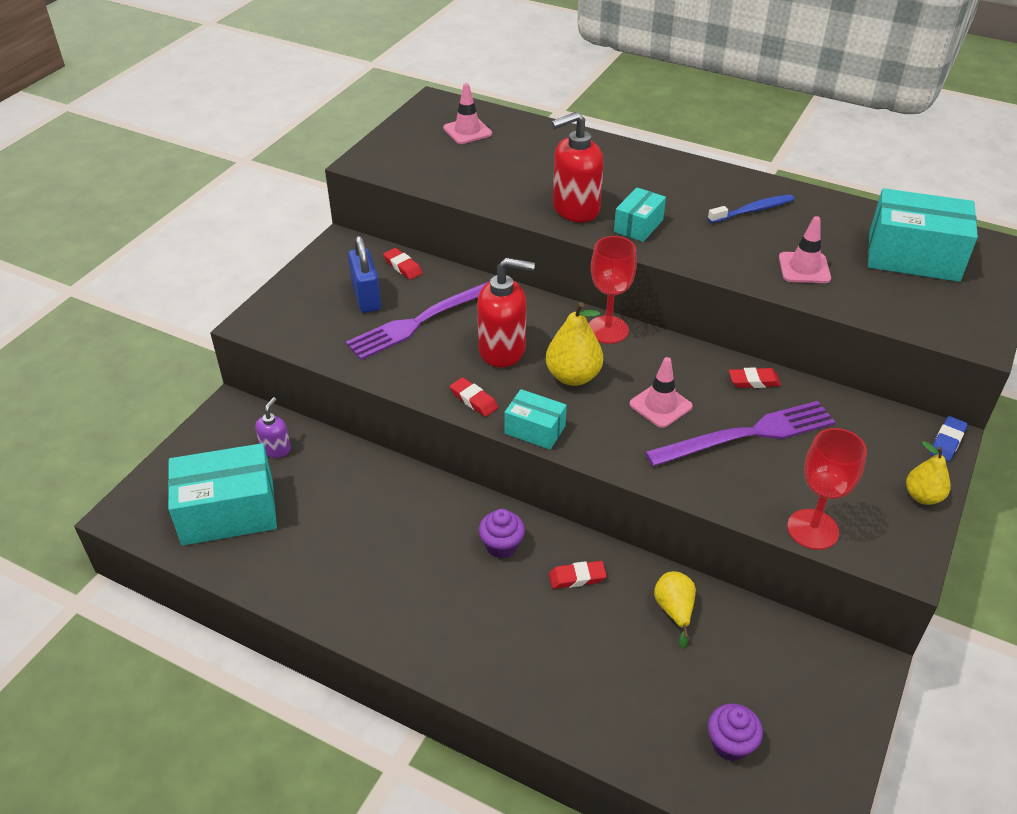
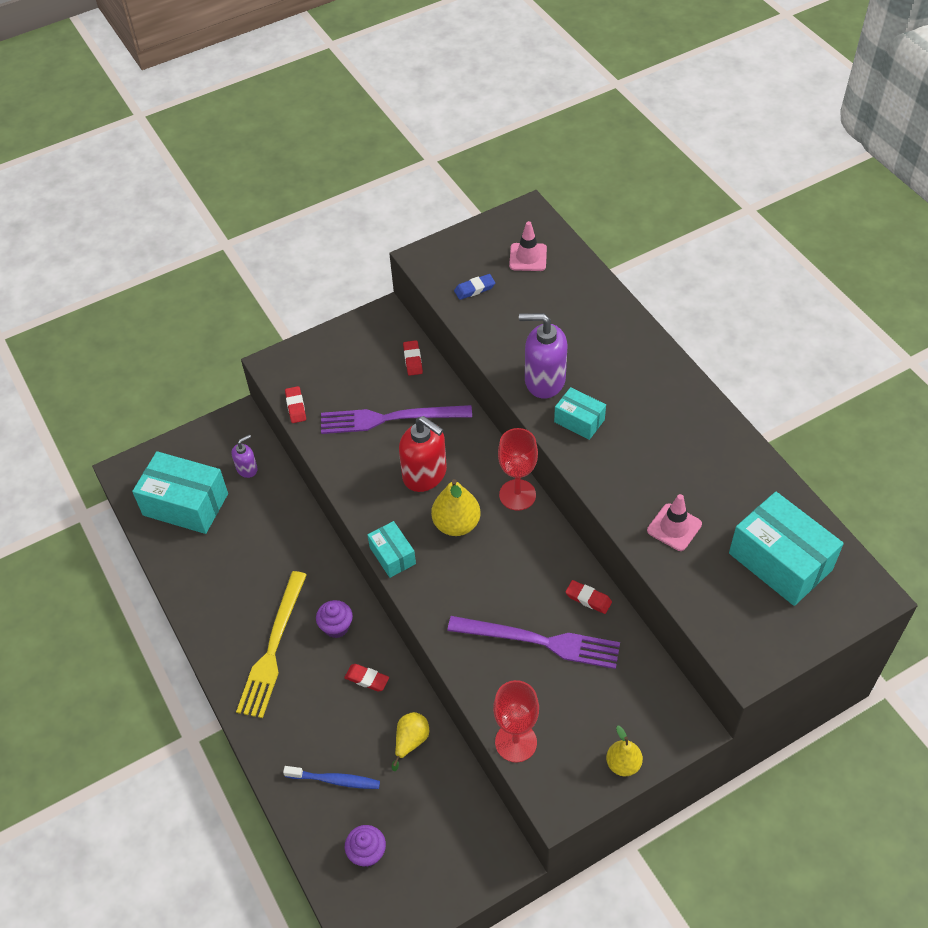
camera: 35 degrees right, 10 degrees up
blue padlock [348,236,381,313] -> none
red eraser [450,377,498,417] -> red eraser moved to [285,386,306,423]
red soap dispenser [551,112,604,222] -> purple soap dispenser [519,313,567,399]
turquoise box [614,187,666,242] -> turquoise box turned 60 degrees clockwise [554,387,606,440]
pink traffic cone [629,357,693,428] -> none
blue toothbrush [708,195,794,223] -> blue toothbrush moved to [283,766,380,789]
blue eraser [930,416,968,461] -> blue eraser moved to [454,274,495,300]
none -> yellow fork [236,571,307,718]

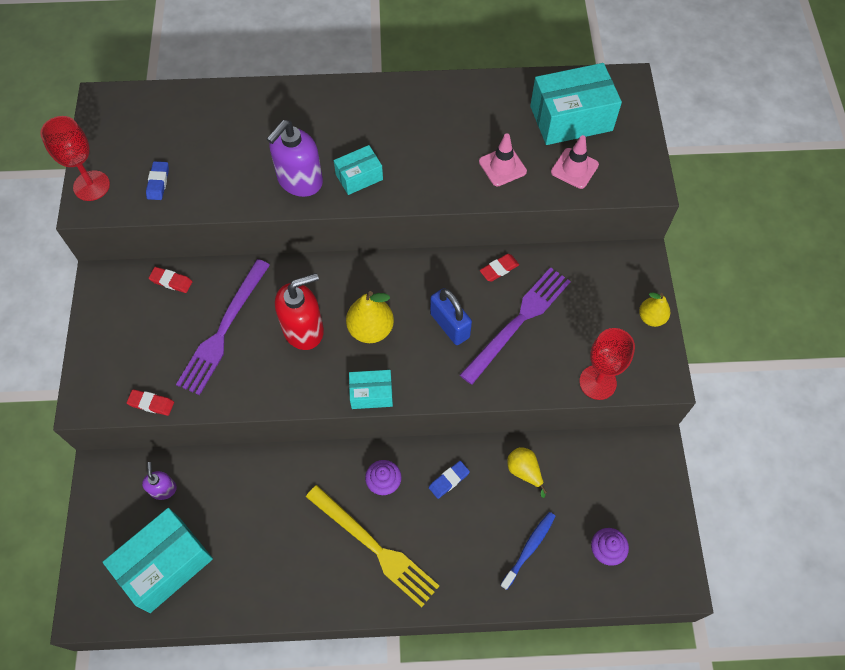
camera: 65 degrees left, 10 degrees up
red eraser [344,664,389,692] -> blue eraser [429,461,470,499]
red goblet [498,428,538,511] -> red goblet moved to [40,116,110,201]
pink traffic cone [509,221,547,271] -> pink traffic cone moved to [551,135,599,189]
none -> blue padlock [430,288,472,345]

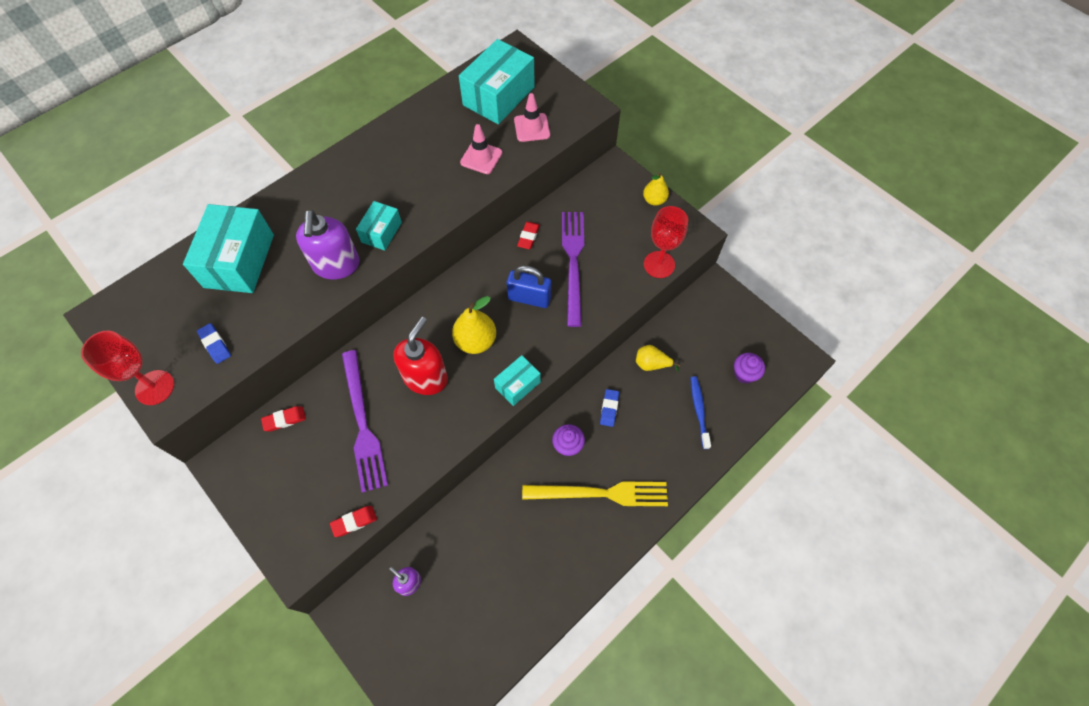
camera: 40 degrees left, 0 degrees up
turquoise box [103,508,213,613] -> turquoise box moved to [183,204,274,293]

